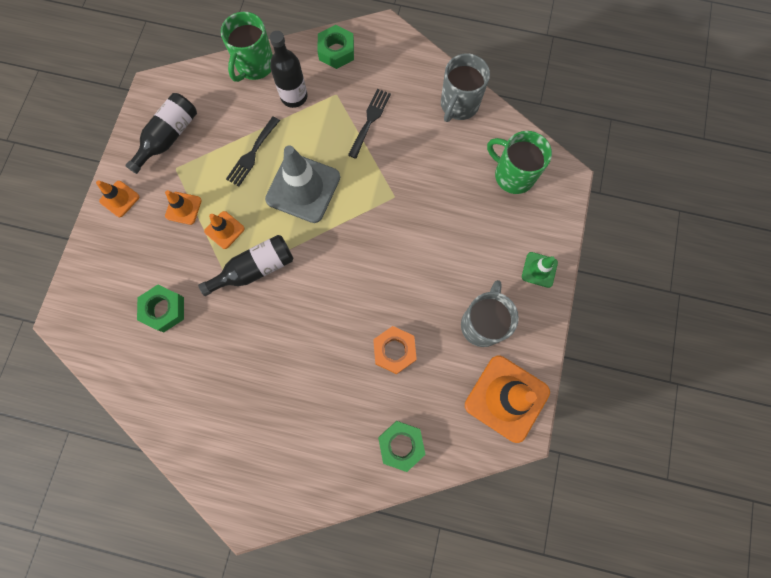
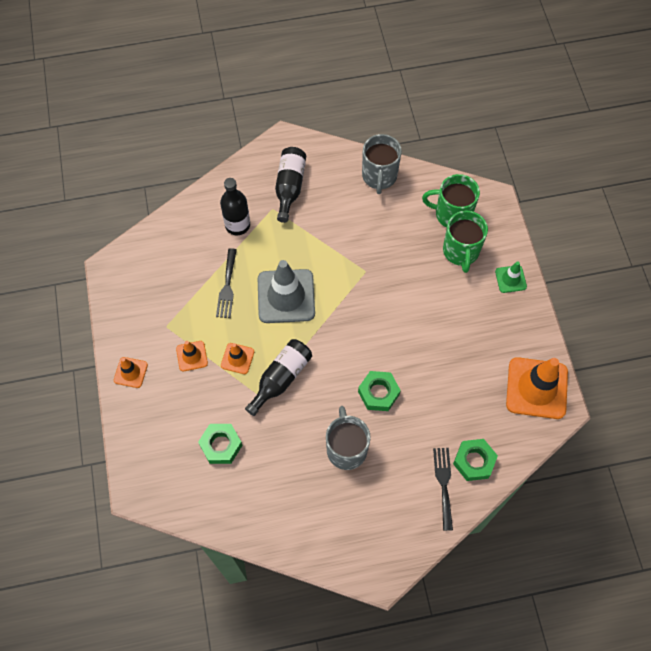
camera: 25 degrees left, 10 degrees down
black bottle [125,93,197,174] -> black bottle moved to [275,147,306,223]
green mug [221,12,273,82] -> green mug moved to [443,210,488,273]
green nut [317,25,354,69] -> green nut moved to [358,371,401,411]
black fork [348,89,391,159] -> black fork moved to [433,448,453,531]
orange nut [373,326,417,374] -> none
grey mug [461,280,519,347] -> grey mug moved to [326,406,371,470]

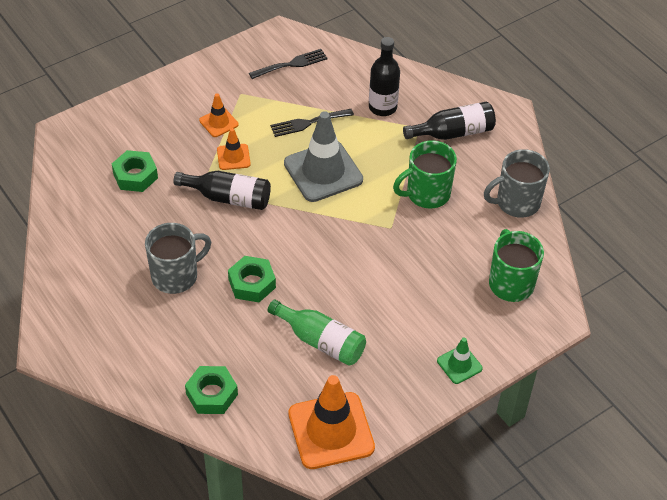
camera: 65 degrees right, 15 degrees down
orange traffic cone [114,357,148,388] -> none
black fork [433,448,453,531] -> black fork moved to [249,49,328,79]
green mug [443,210,488,273] -> green mug moved to [393,140,457,209]
none -> green bottle [268,300,366,366]

